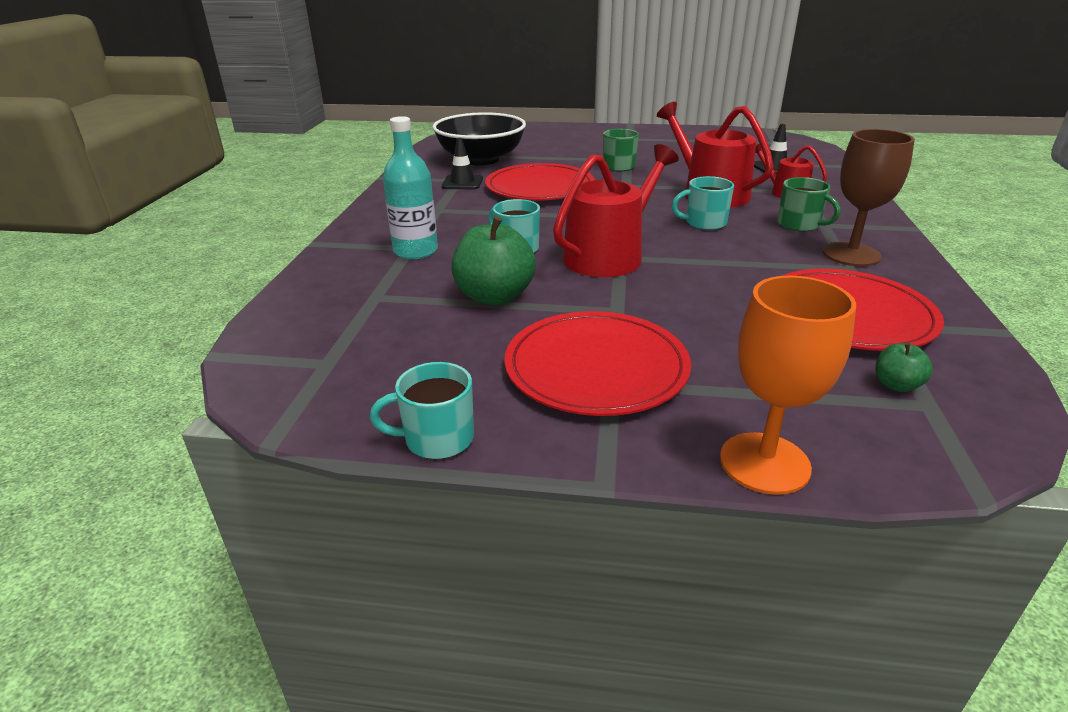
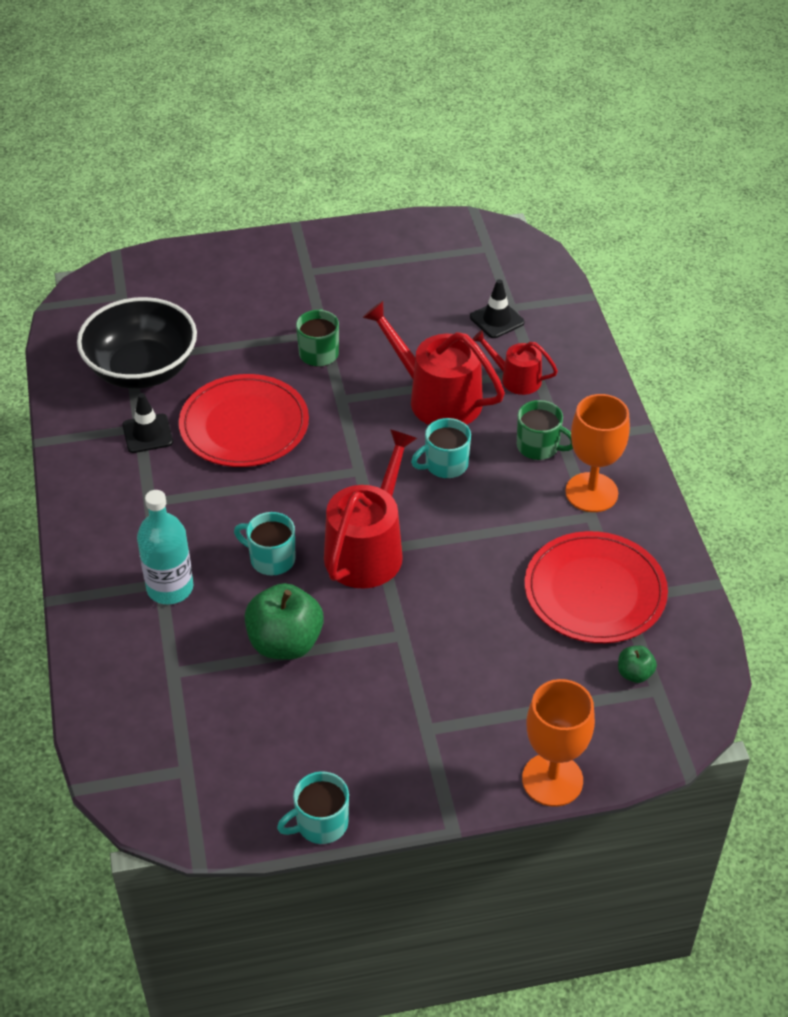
camera: 20 degrees left, 15 degrees up
red plate [505,311,691,416] -> none
brown goblet [823,129,915,267] -> orange goblet [565,394,630,512]

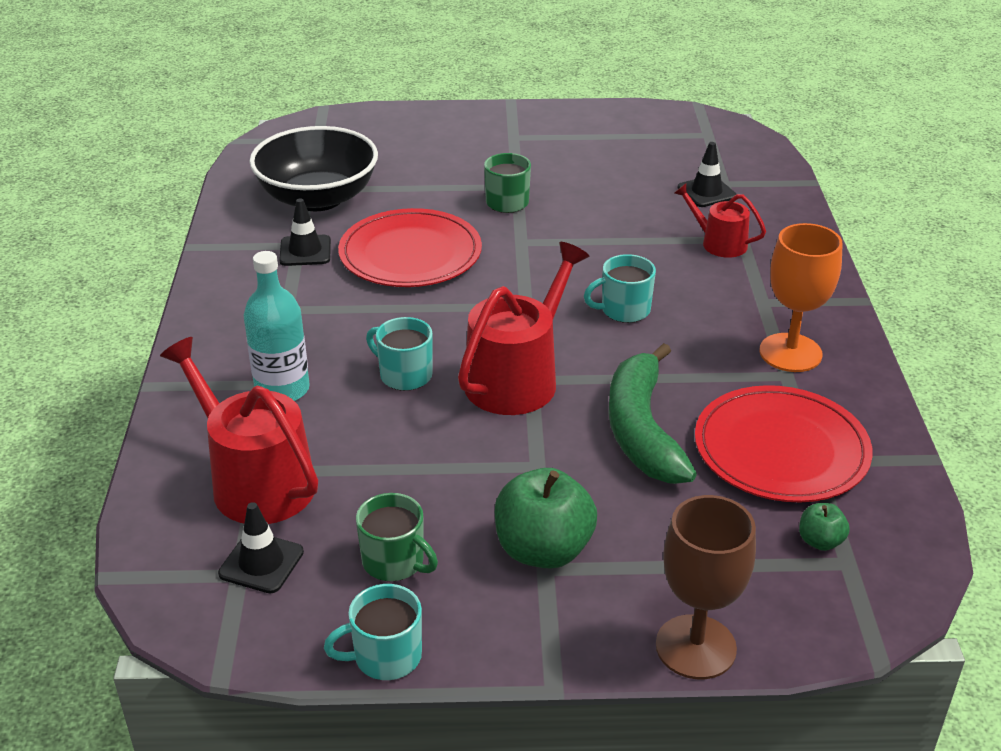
camera: 10 degrees right, 10 degrees down
green apple [245,583,324,660] -> green apple moved to [495,468,597,569]
red watering can [362,301,505,425] -> red watering can moved to [160,337,318,524]
green mug [517,400,573,460] -> green mug moved to [356,493,438,581]
orange goblet [522,679,595,807] -> brown goblet [656,495,756,679]
none -> black traffic cone [218,502,304,593]
none -> green banana [608,343,697,484]

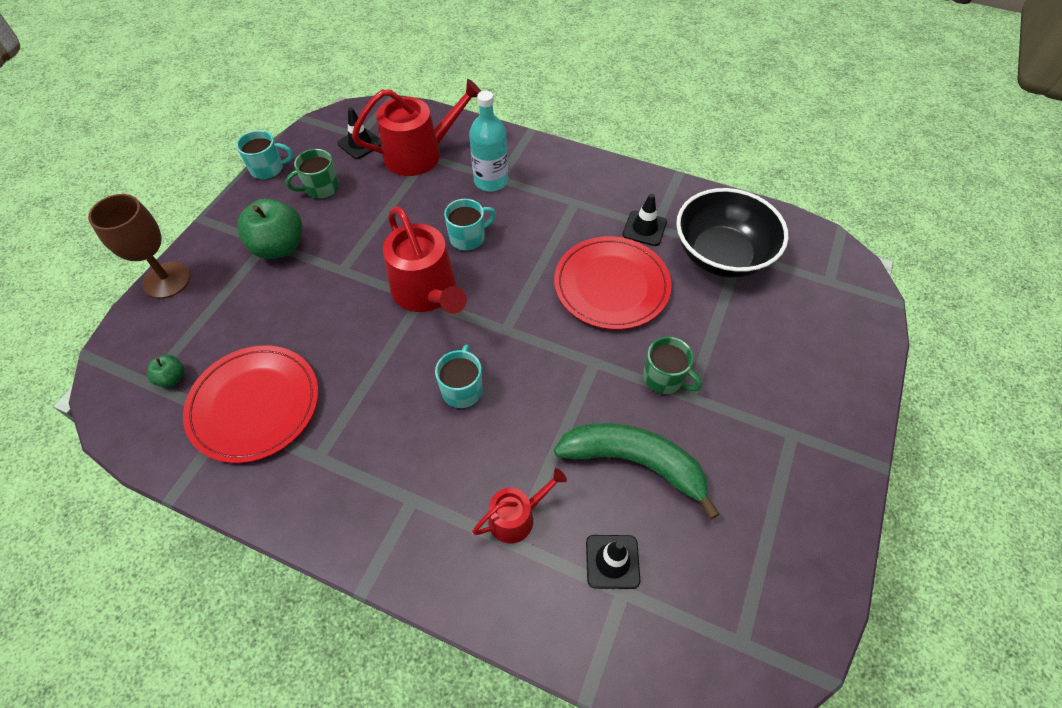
camera: 115 degrees right, 20 degrees up
turquoise mug [324,584,422,680] -> turquoise mug turned 75 degrees clockwise [236,130,293,179]
green banana [608,343,697,484] -> green banana moved to [554,423,719,519]
orange goblet [760,223,843,372] -> none

